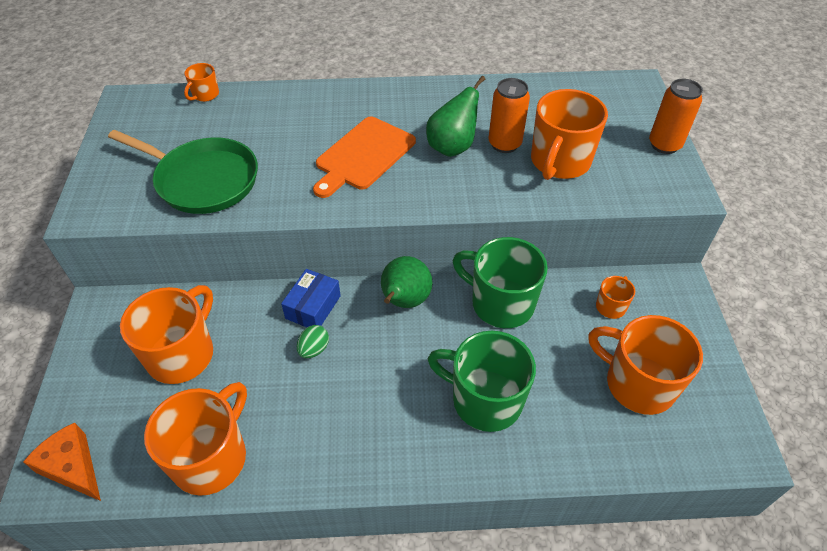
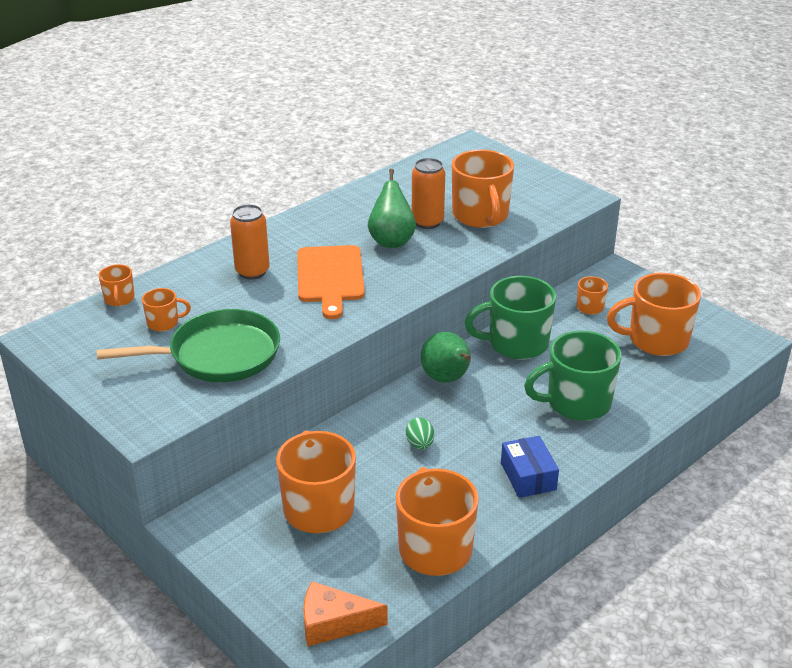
camera: 40 degrees left, 15 degrees down
blue box [281,269,341,327] -> blue box moved to [501,436,559,498]
orange can [649,79,703,154] -> orange can moved to [230,204,270,280]
none -> orange mug [142,288,191,331]

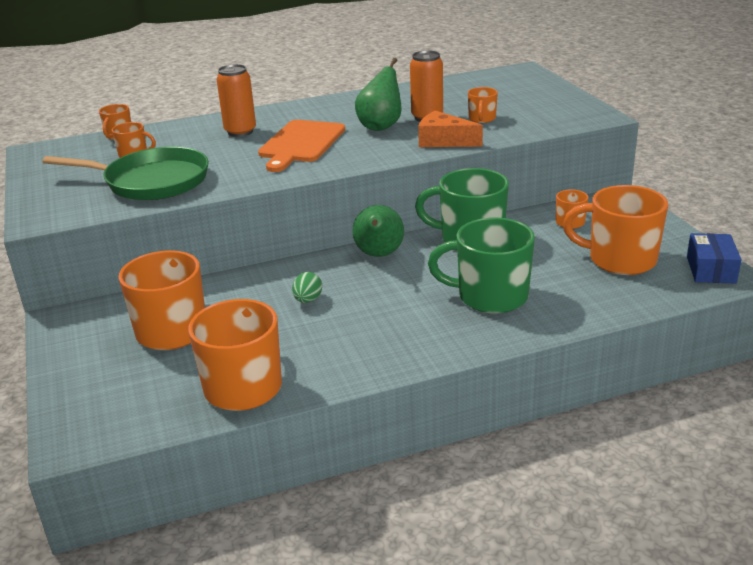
camera: 25 degrees right, 5 degrees down
orange cheese [303,581,388,646] -> orange cheese moved to [418,111,483,147]
orange mug [452,150,514,228] -> orange mug [468,87,498,123], size x0.48
blue box [501,436,559,498] -> blue box moved to [687,233,741,283]

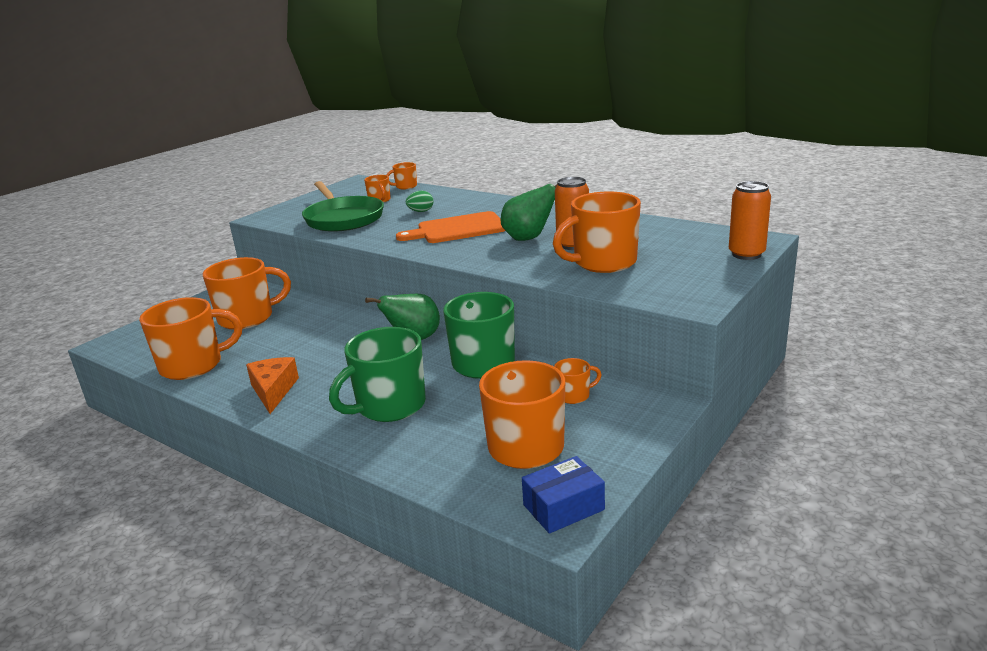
camera: 55 degrees right, 5 degrees down
orange can [217,64,256,137] -> orange can moved to [729,181,771,260]
green egg [292,272,322,303] -> green egg moved to [406,191,434,212]
orange cheese [418,111,483,147] -> orange cheese moved to [246,357,299,414]
green mug [428,217,535,313] -> green mug turned 105 degrees counterclockwise [329,327,426,422]
orange mug [468,87,498,123] -> orange mug [553,191,641,273], size x2.08

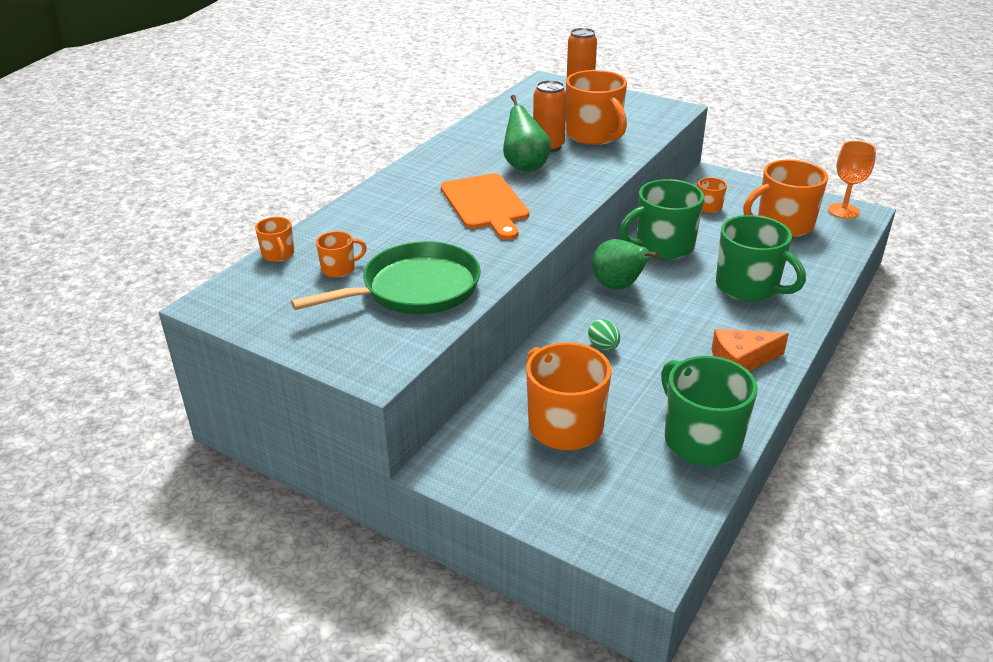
camera: 95 degrees left, 10 degrees up
orange mug [139,297,242,380] -> green mug [661,356,758,466]
green egg [406,191,434,212] -> green egg moved to [588,319,620,350]
blue box [522,456,605,534] -> orange goblet [828,141,876,219]

